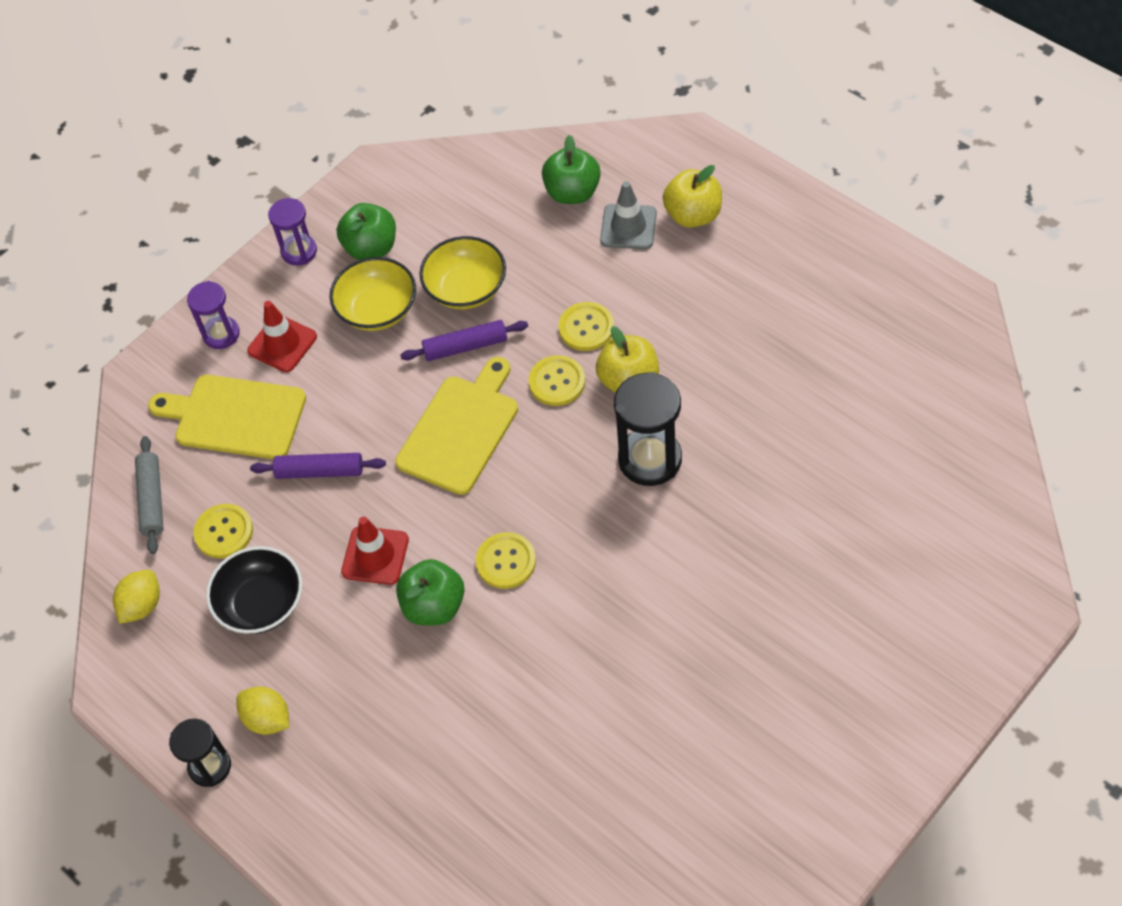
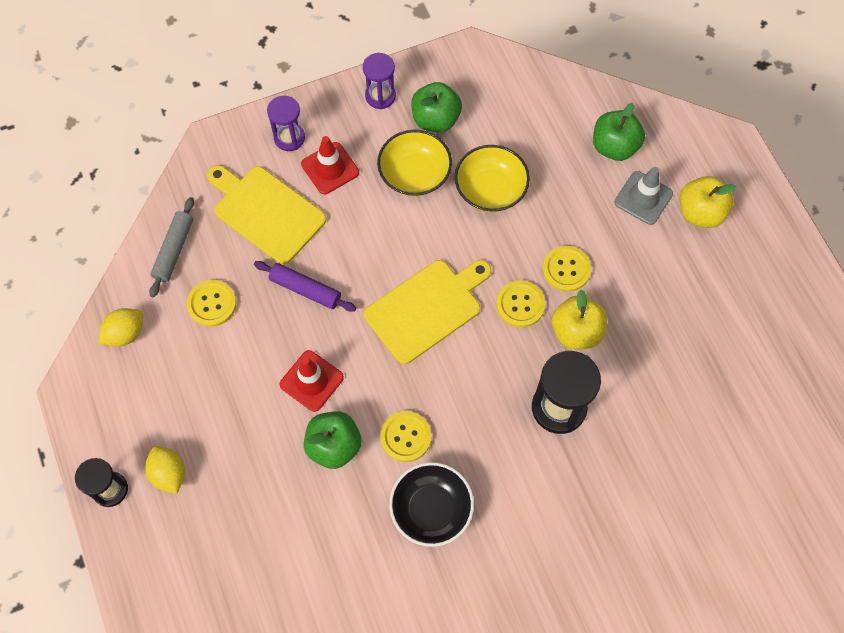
camera: 20 degrees right, 10 degrees up
black bowl [206,546,302,634] -> black bowl moved to [389,462,474,547]
purple rolling pin [400,320,528,361] -> none

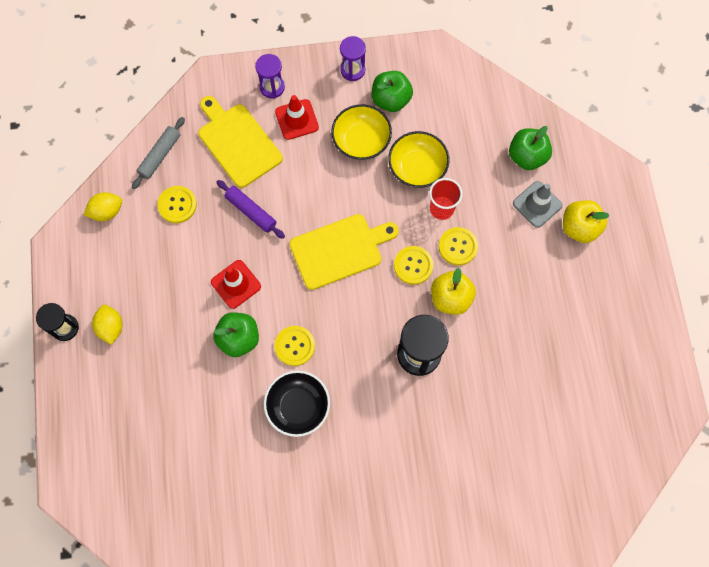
camera: 15 degrees right, 5 degrees up
none -> red cup [429,178,463,220]

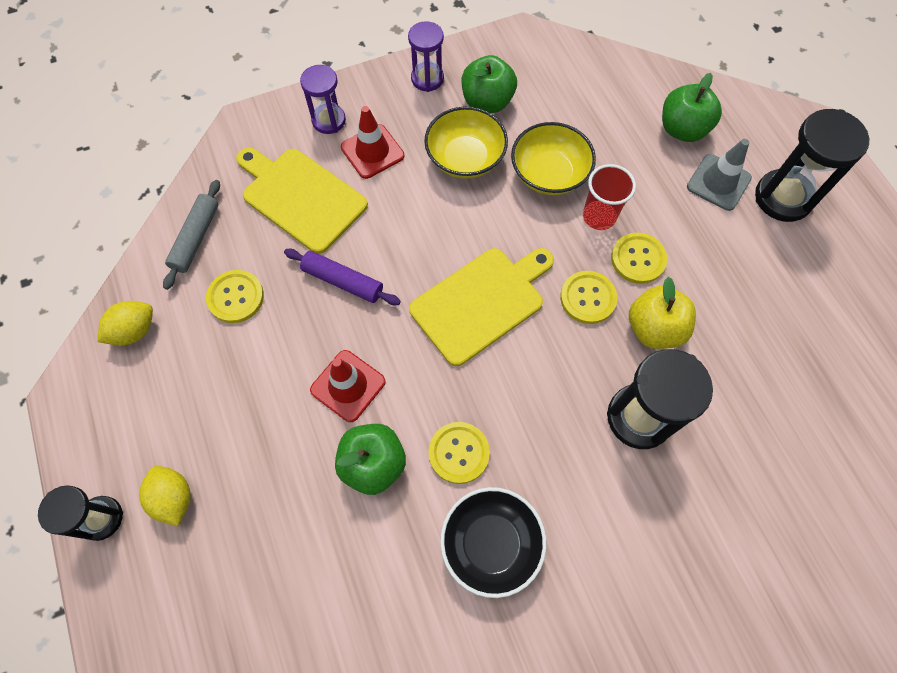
camera: 15 degrees left, 5 degrees down
yellow apple [563,200,609,243] -> black hourglass [755,109,869,222]

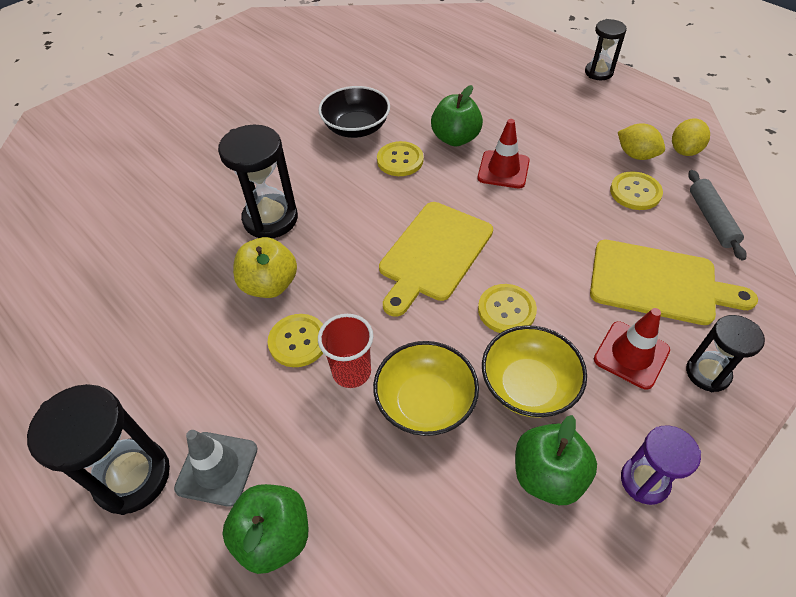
camera: 160 degrees right, 15 degrees down
yellow lemon [139,466,191,526] -> yellow lemon moved to [618,123,665,160]
purple rolling pin [284,249,401,305] -> none
purple hourglass [300,65,346,134] -> black hourglass [686,315,765,392]
yellow button [560,271,617,324] -> yellow button moved to [478,284,537,333]

